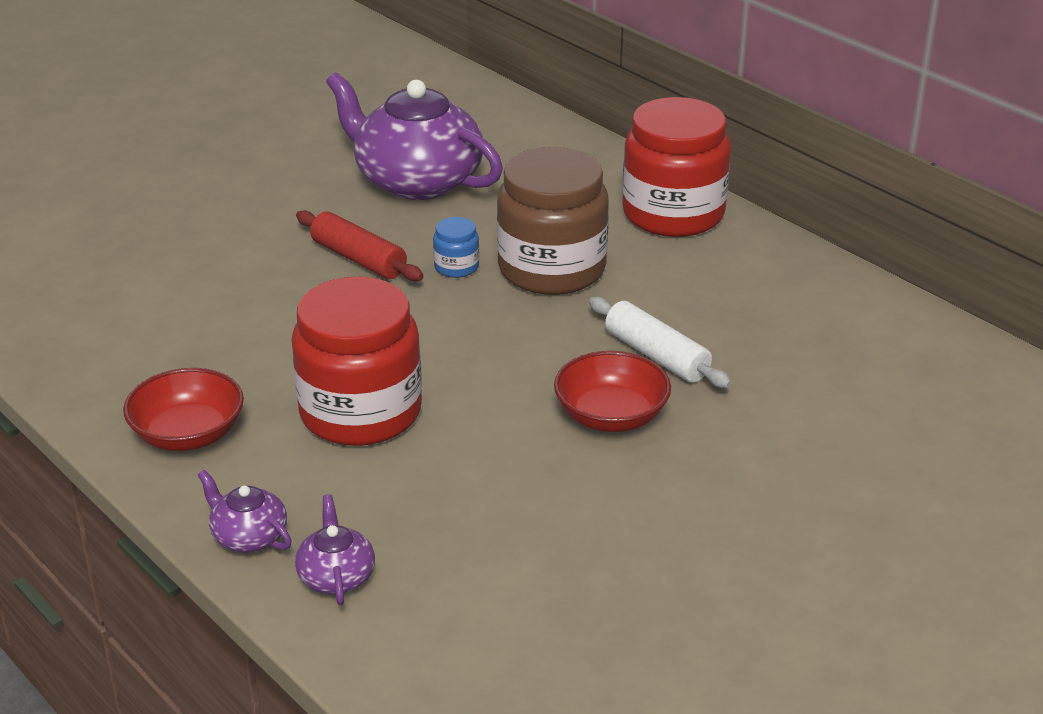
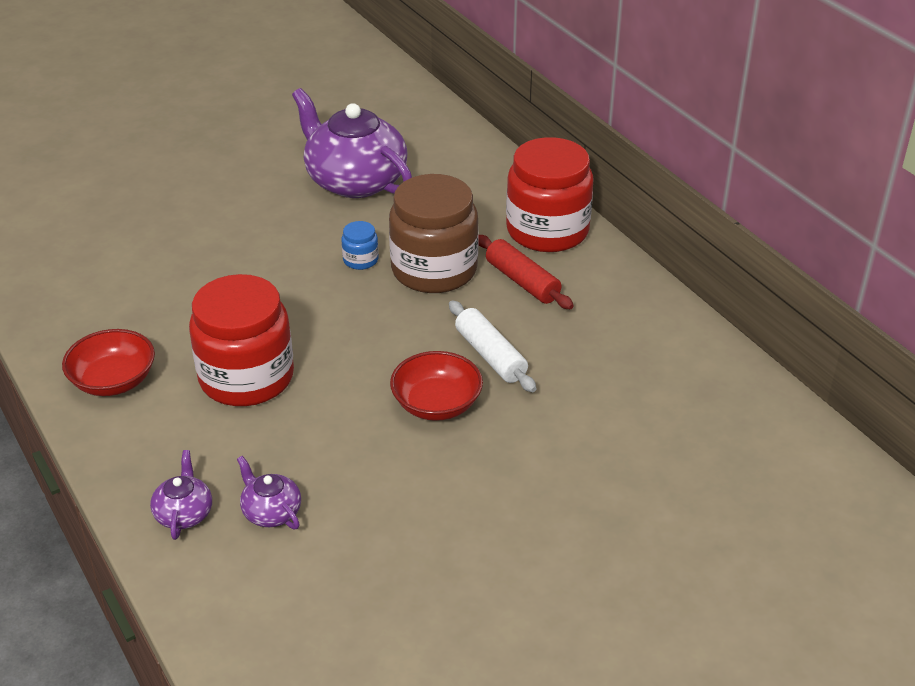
camera: 10 degrees right, 5 degrees up
purple teapot [198,470,292,553] -> purple teapot moved to [237,456,301,529]
red rolling pin [296,210,424,281] -> red rolling pin moved to [478,235,574,309]

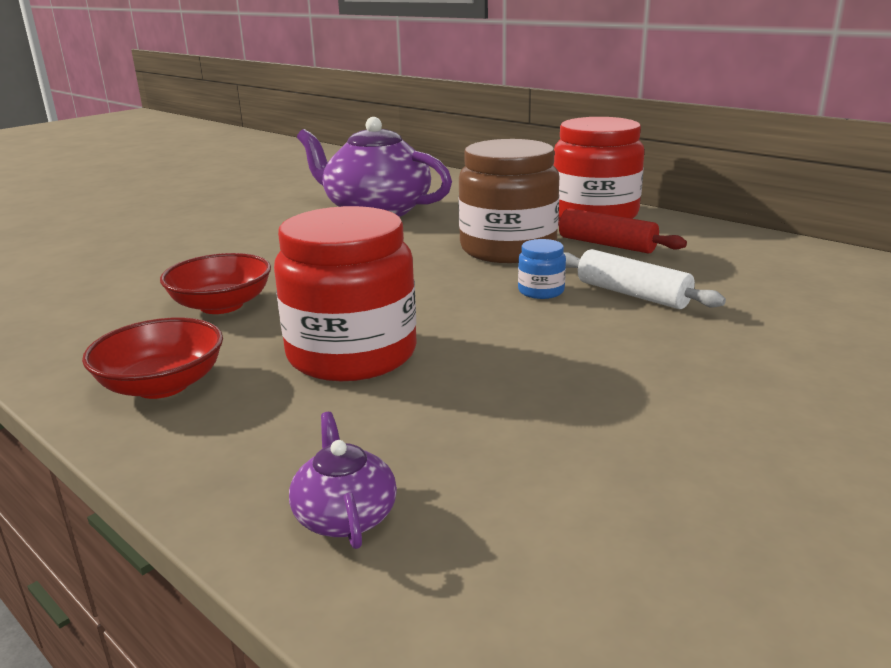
camera: 15 degrees left, 15 degrees down
purple teapot [237,456,301,529] -> none
blue jar [341,221,379,270] -> blue jar moved to [518,239,566,299]
red bowl [390,351,483,421] -> red bowl moved to [160,253,271,314]

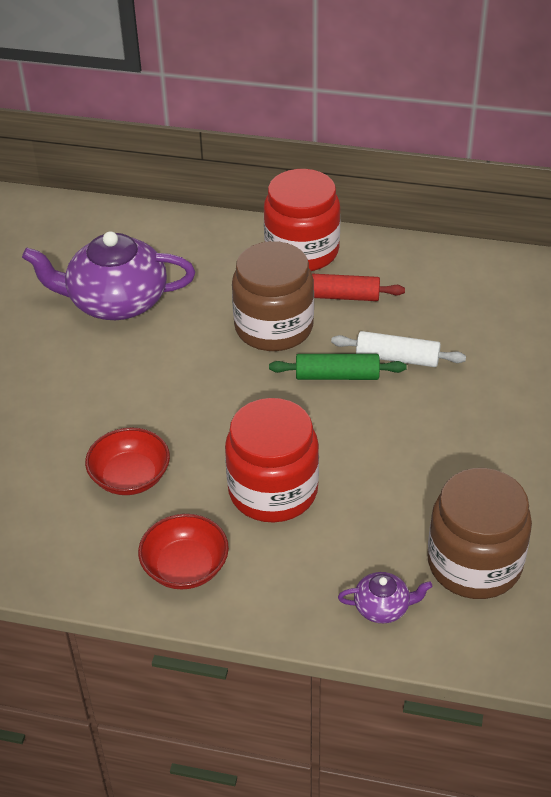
camera: 30 degrees left, 20 degrees up
purple teapot [289,412,397,549] -> purple teapot turned 135 degrees clockwise [338,572,433,623]
blue jar [518,239,566,299] -> green rolling pin [269,354,406,380]
none -> brown jar [427,468,532,599]

